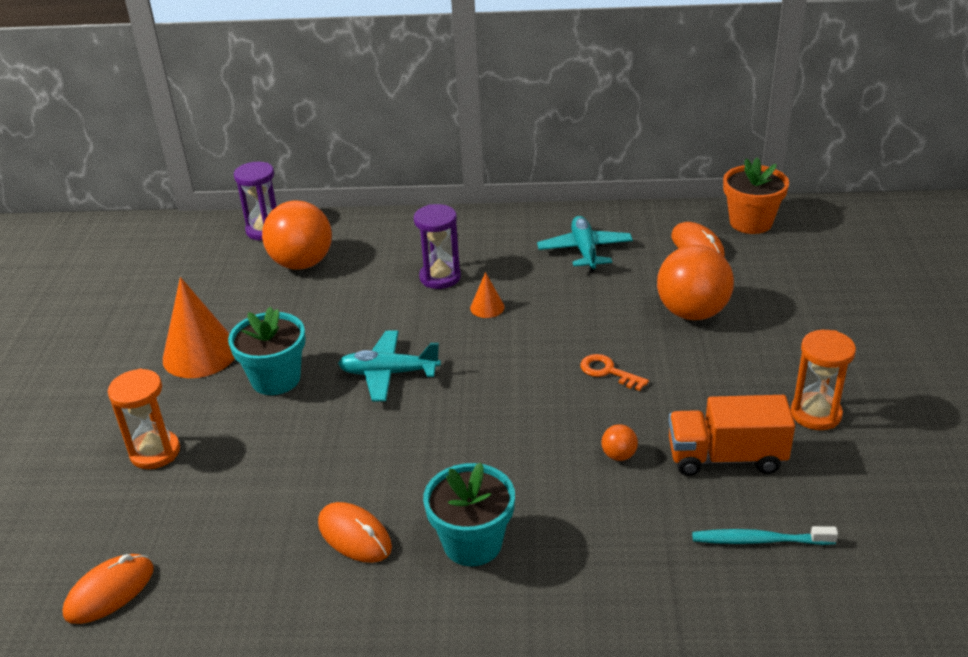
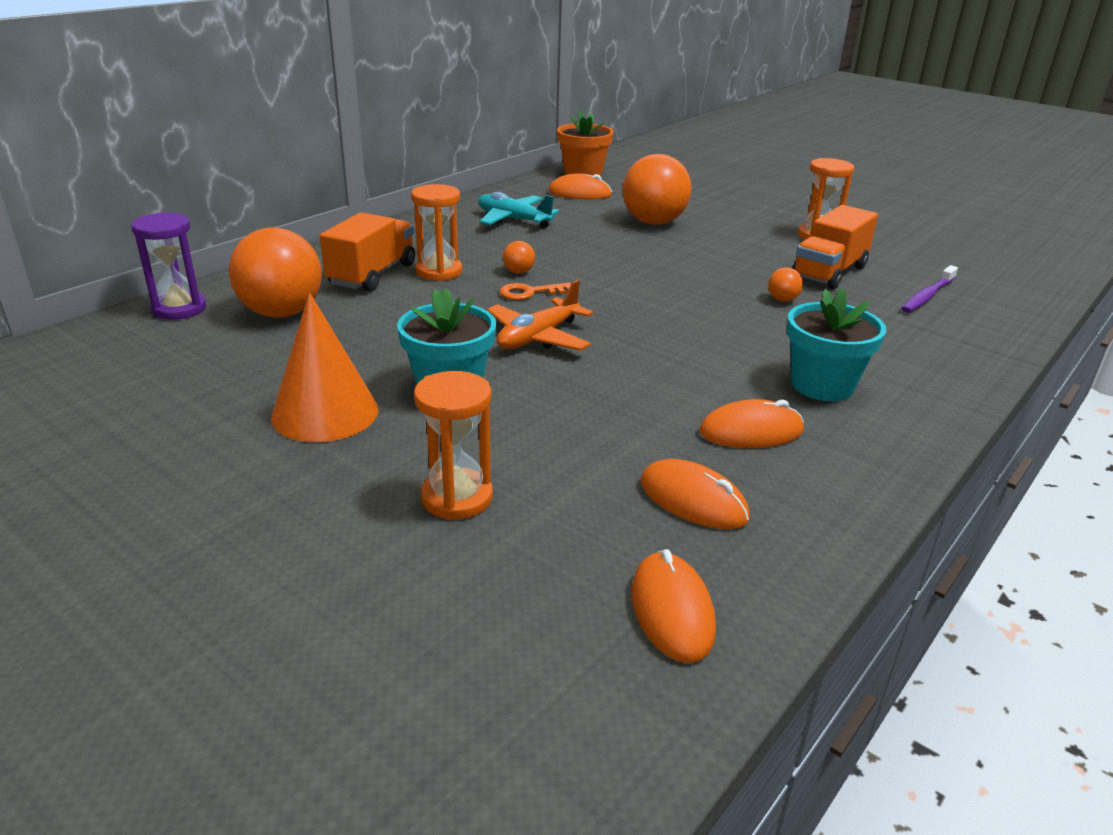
camera: 55 degrees left, 5 degrees down
turquoise plane [338,331,441,401] -> orange plane [487,280,593,351]
purple hourglass [414,204,461,289] -> orange hourglass [411,184,462,281]
orange cone [470,272,505,318] -> orange ball [503,241,535,274]
orange key [580,354,649,391] -> orange key moved to [500,283,571,300]
turquoise toothbrush [692,526,838,545] -> purple toothbrush [901,265,958,313]
none -> orange truck [320,212,415,292]
none -> orange mouse [641,459,750,529]

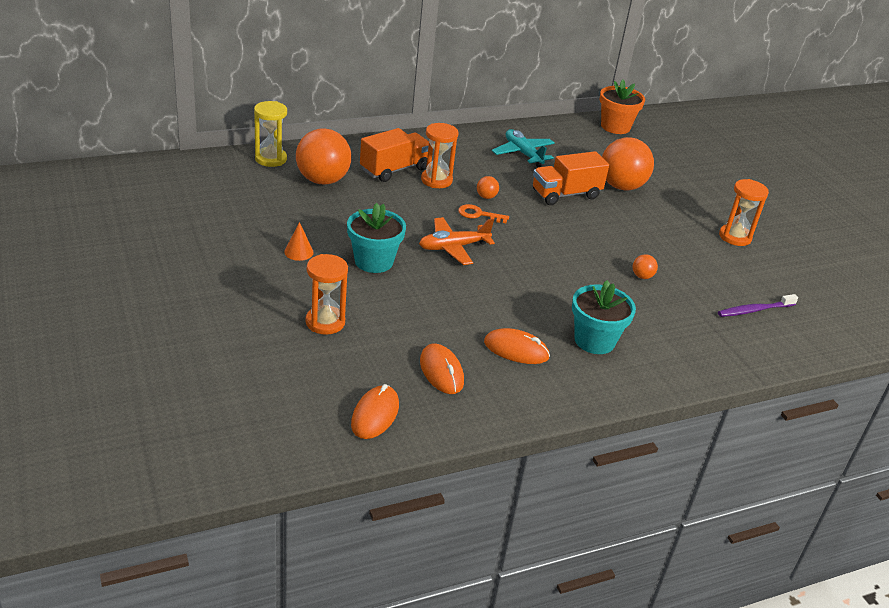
camera: 25 degrees right, 5 degrees up
purple hourglass [131,212,206,320] -> yellow hourglass [254,101,287,167]
orange cone [271,293,379,442] -> orange cone [284,222,314,261], size x0.48
orange mouse [549,173,612,199] -> none
orange truck [792,205,878,290] -> orange truck moved to [533,151,609,205]

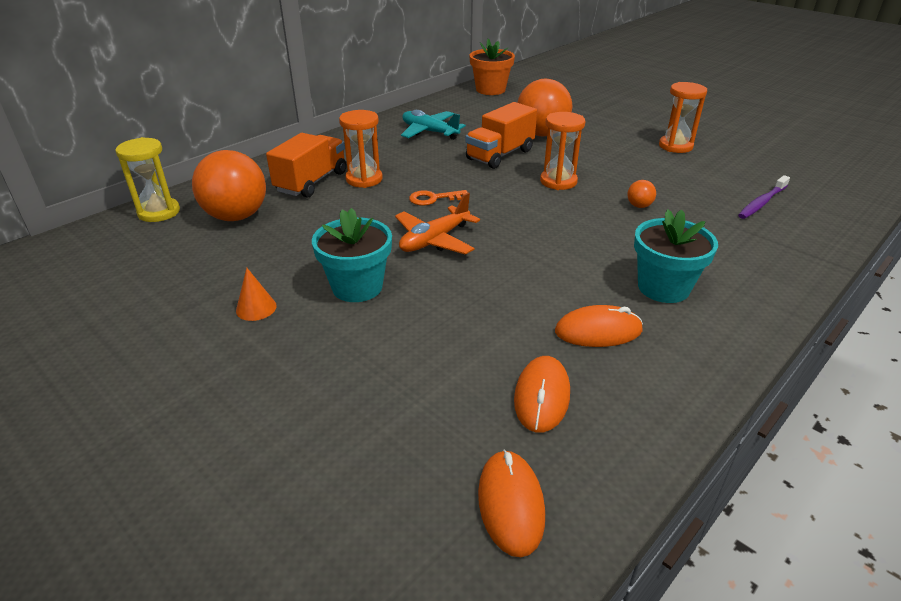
camera: 20 degrees left, 0 degrees up
orange hourglass [305,254,348,335] -> orange hourglass moved to [540,112,585,190]
orange mouse [420,344,464,394] -> orange mouse turned 60 degrees clockwise [514,356,570,433]
orange ball [477,176,499,199] -> none

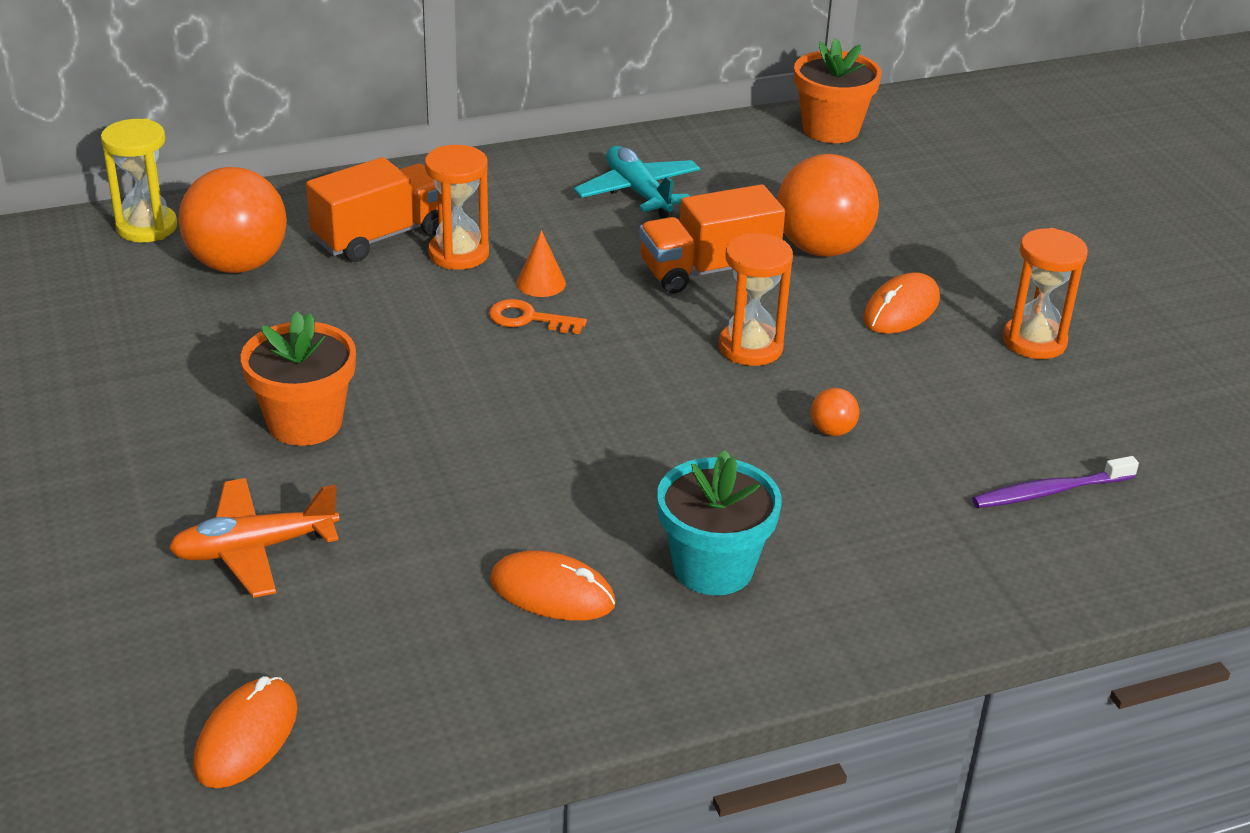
camera: 25 degrees right, 0 degrees up
orange cone [236,268,277,321] -> orange cone moved to [516,230,566,297]
turquoise flower pot [312,208,392,302] -> orange flower pot [241,311,356,446]
orange plane [395,193,480,255] -> orange plane moved to [168,478,340,598]
orange mouse [514,356,570,433] -> orange mouse moved to [863,272,940,334]

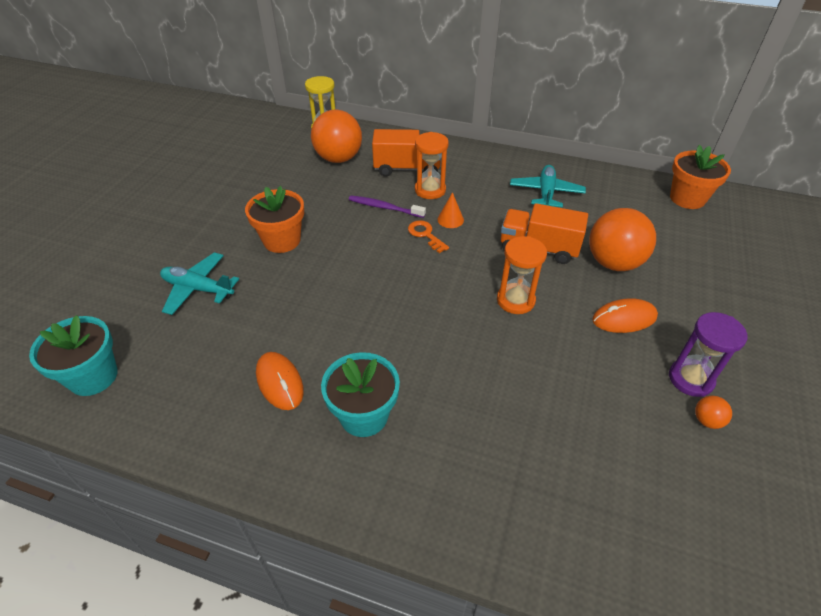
camera: 40 degrees right, 10 degrees up
orange plane [168,478,340,598] -> turquoise plane [160,252,239,315]
orange mouse [193,676,298,788] -> turquoise flower pot [29,315,118,396]
orange ball [811,388,859,436] -> orange ball moved to [695,396,732,429]
purple toothbrush [972,456,1139,508] -> purple toothbrush moved to [349,195,426,218]
orange hourglass [1003,228,1088,359] -> purple hourglass [669,312,747,397]

